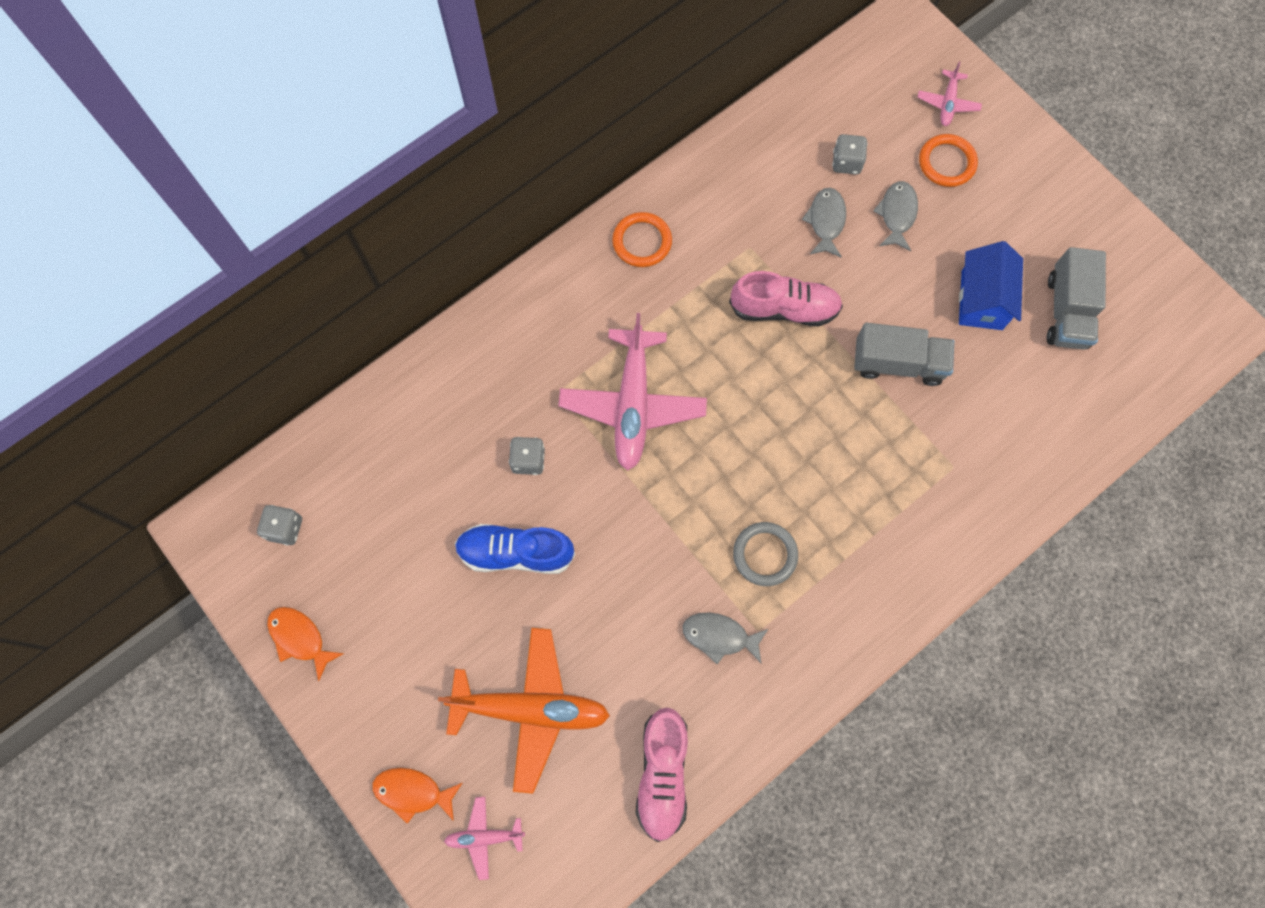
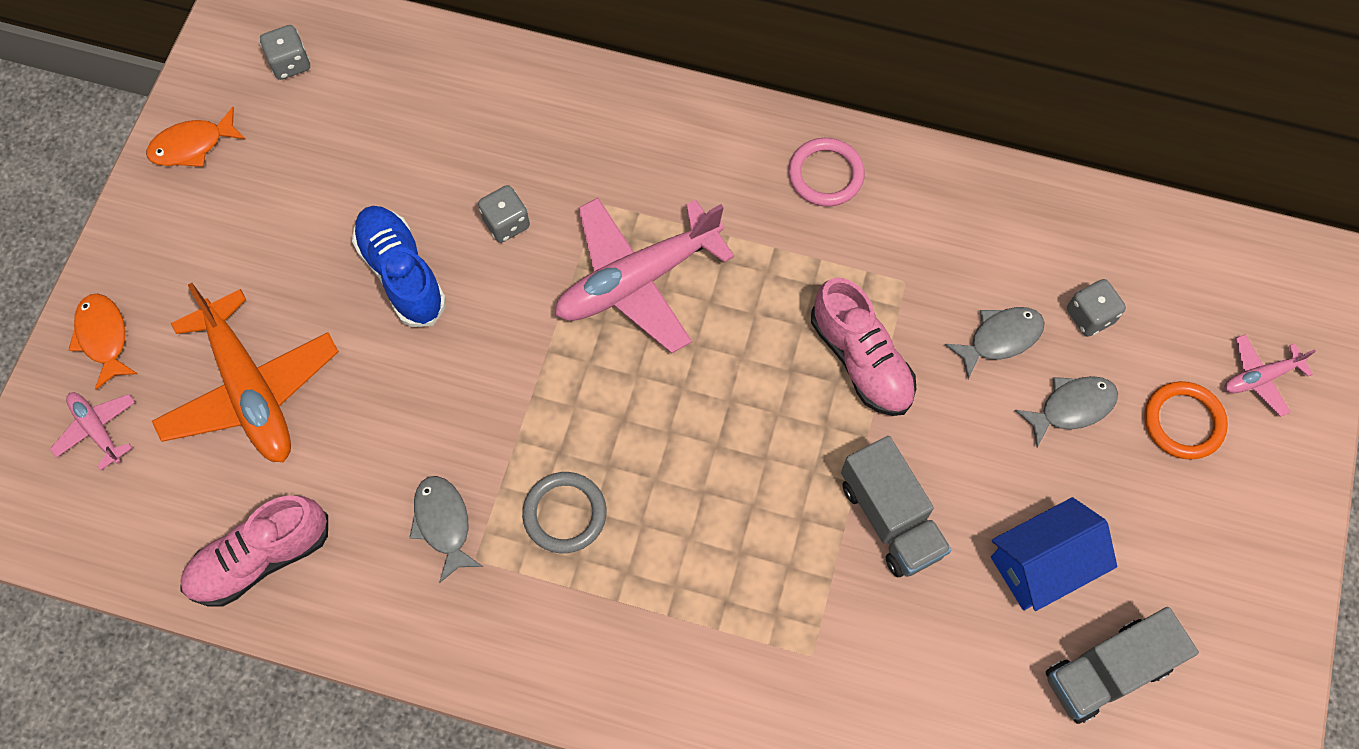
camera: 55 degrees right, 5 degrees down
orange fish [267,607,344,681] -> orange fish turned 120 degrees counterclockwise [146,107,246,167]
orange ring [612,212,672,267] -> pink ring [788,138,865,207]

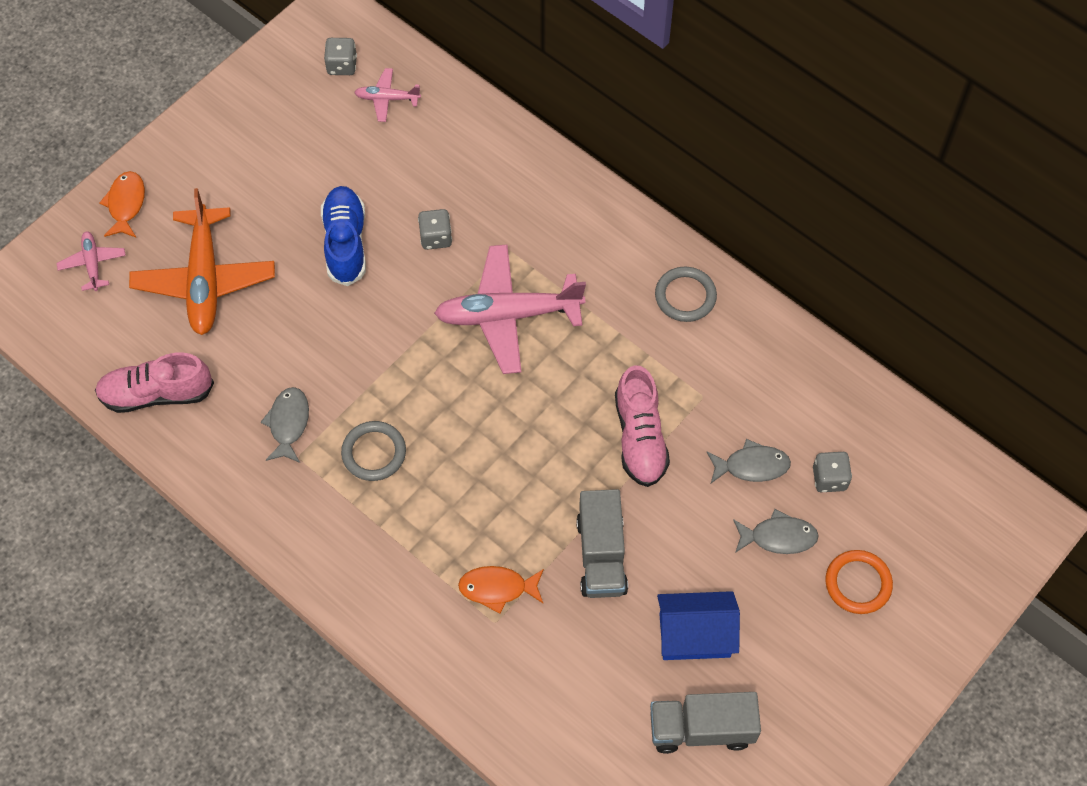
camera: 25 degrees right, 5 degrees down
orange fish [146,107,246,167] -> orange fish moved to [458,566,544,614]
pink ring [788,138,865,207] -> grey ring [655,267,717,322]
pink plane [1225,334,1316,417] -> pink plane moved to [354,68,421,122]

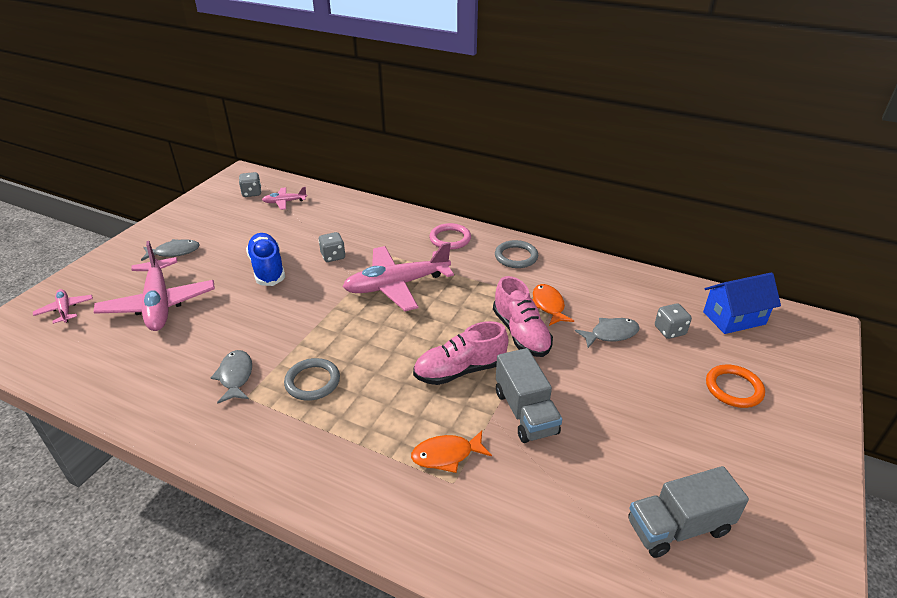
camera: 15 degrees left, 25 degrees down
pink shoe [95,352,214,413] -> pink shoe moved to [413,321,508,385]
orange fish [99,171,145,237] -> orange fish moved to [533,284,574,326]
orange plane [129,188,275,335] -> pink plane [94,241,215,331]
blue house [657,591,740,660] -> blue house moved to [703,272,781,334]
grey fish [733,509,819,554] -> grey fish moved to [141,239,200,261]
none -> pink ring [429,223,471,250]

